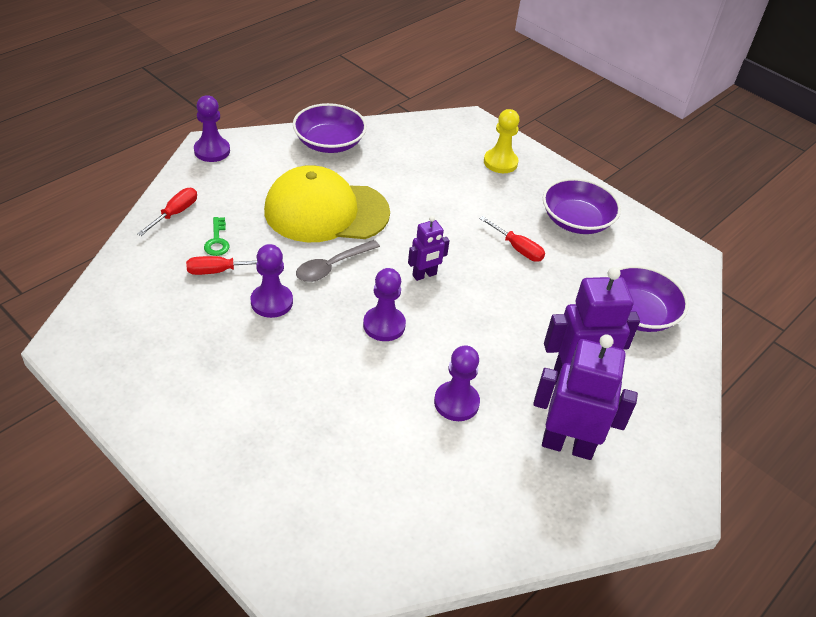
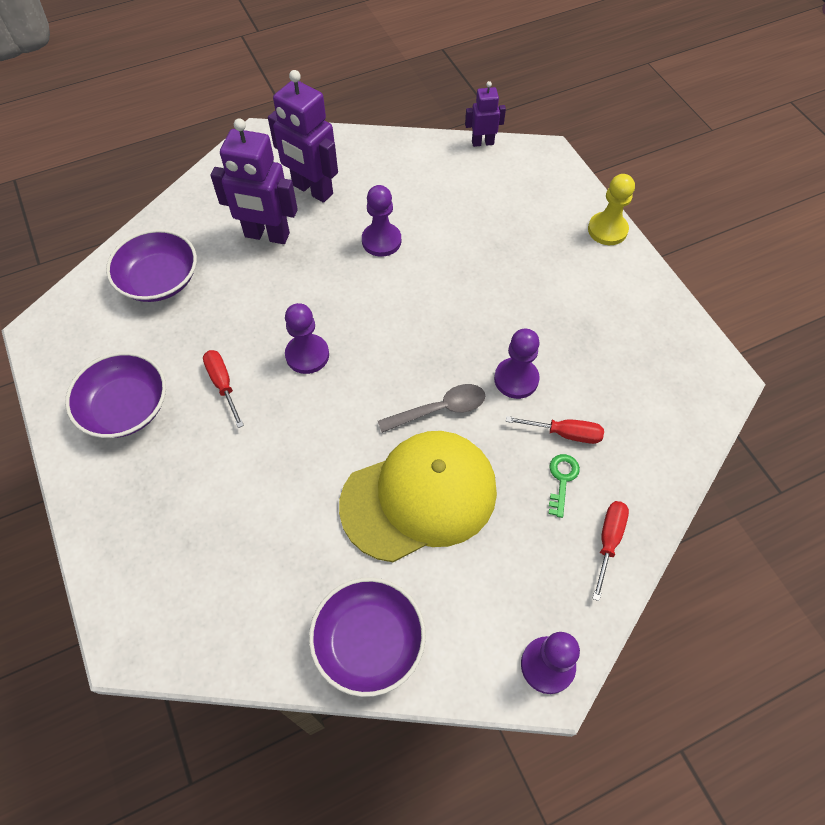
camera: 155 degrees left, 15 degrees up
red screwdriver [137,188,197,236] -> red screwdriver turned 150 degrees clockwise [592,501,629,601]
yellow cap [264,165,390,242] -> yellow cap turned 45 degrees counterclockwise [339,431,497,562]
purple pawn [363,268,406,341] -> purple pawn moved to [285,303,329,374]
purple robot [408,216,450,281] -> purple robot moved to [465,81,506,147]
yellow pawn [484,109,520,173] -> yellow pawn moved to [588,174,635,245]

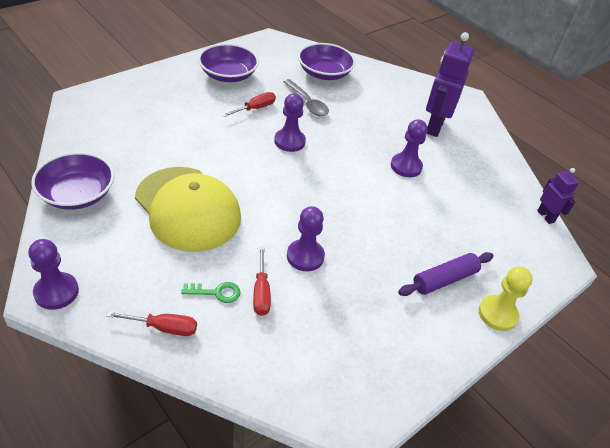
camera: 70 degrees right, 15 degrees down
purple robot [210,118,298,244] -> none
grey spoon [378,384,485,433] -> grey spoon moved to [284,79,329,116]
none -> purple rolling pin [398,252,494,296]

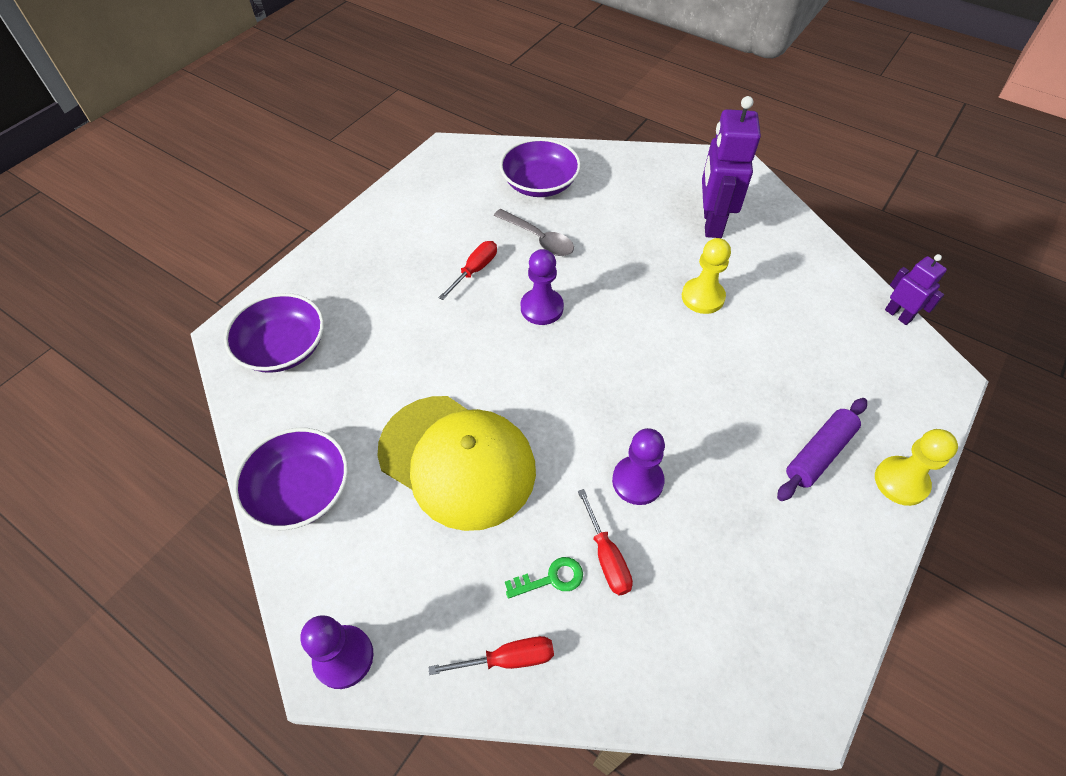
camera: 10 degrees left, 10 degrees up
purple bowl [198,44,259,82] -> purple bowl moved to [224,293,324,373]
purple pawn [391,119,427,177] -> yellow pawn [682,238,731,314]

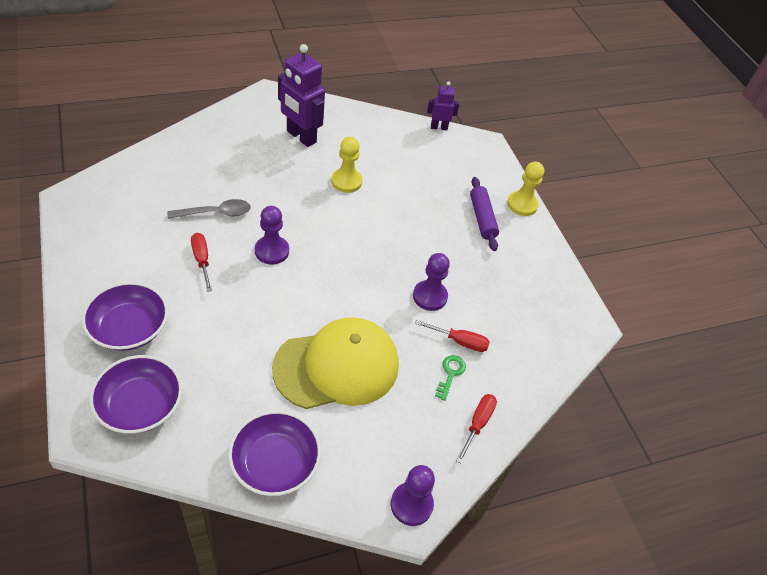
camera: 60 degrees left, 5 degrees down
purple bowl [500,138,581,197] -> purple bowl moved to [82,282,168,351]

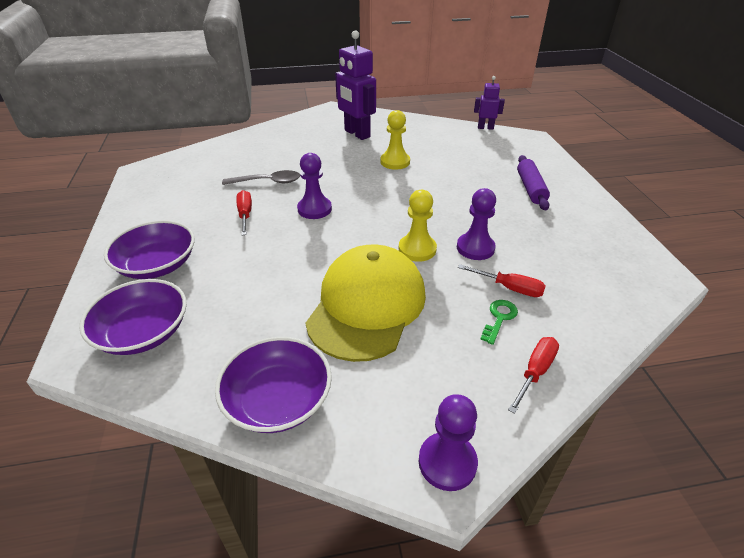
camera: 15 degrees right, 10 degrees down
yellow cap [272,317,399,409] -> yellow cap turned 60 degrees counterclockwise [306,244,426,362]
yellow pawn [507,162,544,216] -> yellow pawn moved to [399,190,437,262]

